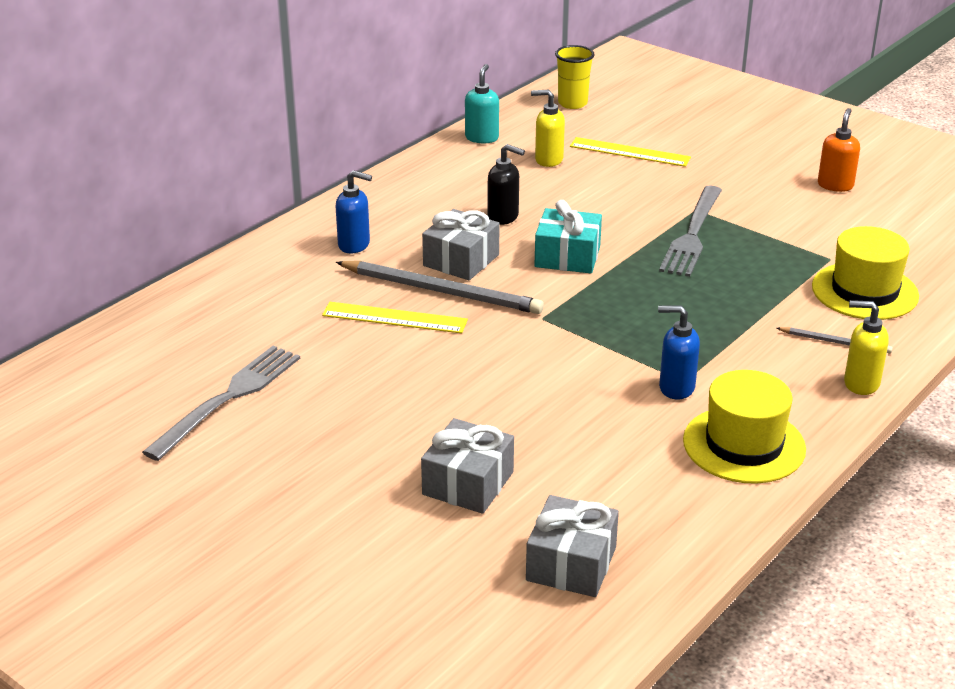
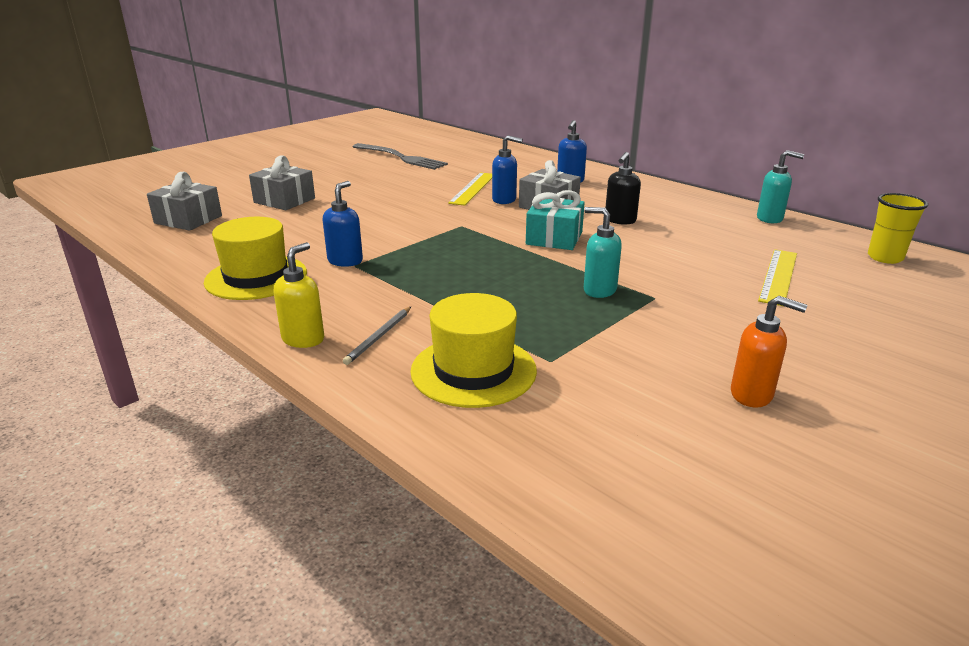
camera: 95 degrees right, 5 degrees down
grey pencil [336,261,544,314] -> blue soap dispenser [492,135,523,204]
yellow soap dispenser [531,89,565,167] -> none
grey fork [659,185,722,277] -> turquoise soap dispenser [584,207,622,298]

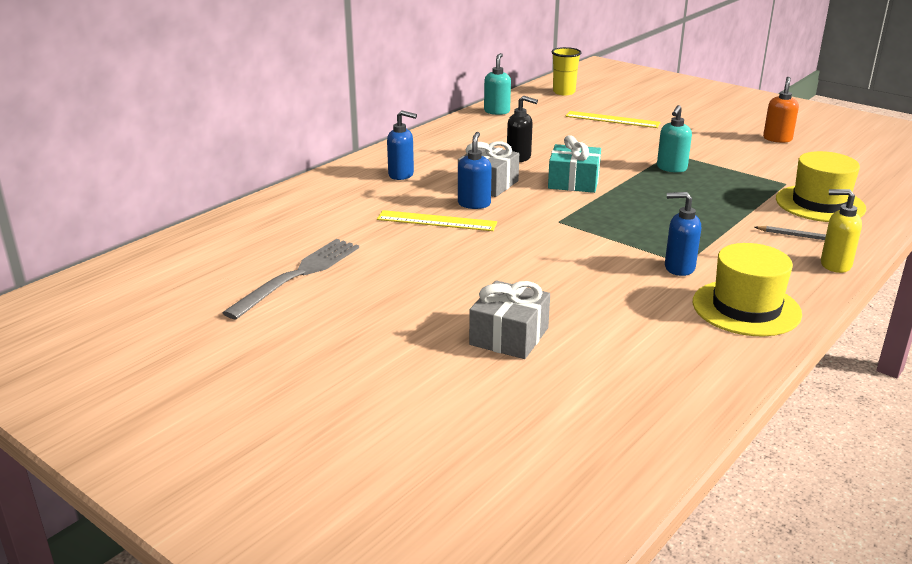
camera: 95 degrees left, 0 degrees up
grey gift [147,172,222,231] -> none

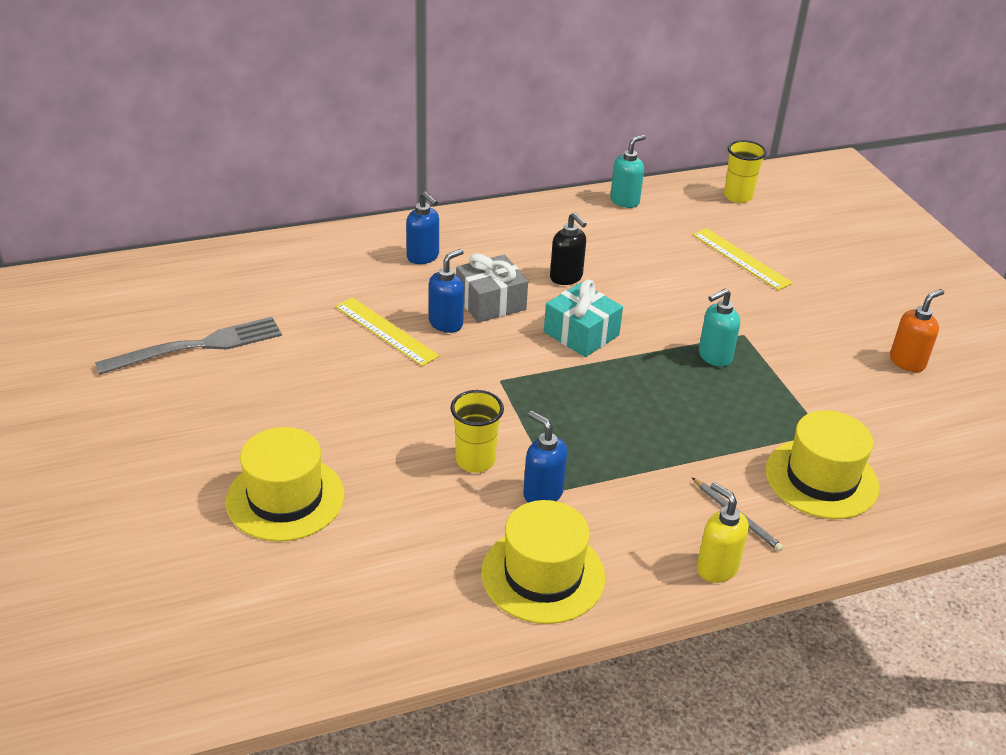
camera: 30 degrees right, 10 degrees up
grey gift [469,280,550,359] -> yellow hat [226,427,344,542]
none -> yellow cup [450,390,504,473]

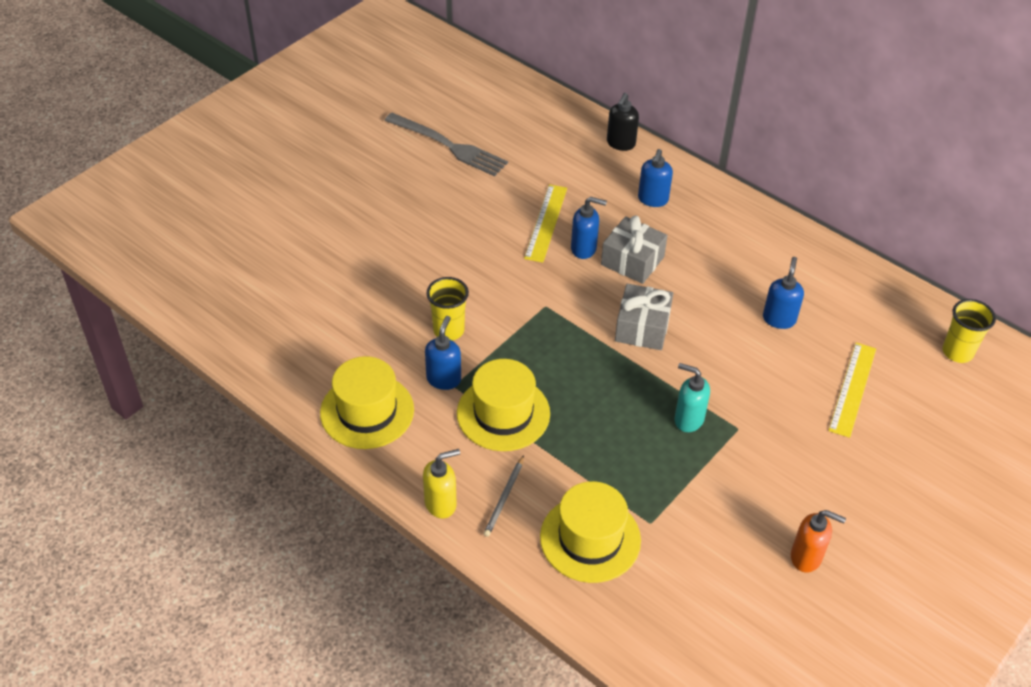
camera: 60 degrees right, 10 degrees up
yellow hat [226,427,344,542] -> yellow hat moved to [457,359,550,451]
turquoise gift [544,279,623,357] -> grey gift [615,284,673,350]
black soap dispenser [550,212,587,285] -> black soap dispenser moved to [607,93,639,151]
turquoise soap dispenser [610,135,646,208] -> none
yellow soap dispenser [697,482,749,583] -> yellow soap dispenser turned 45 degrees clockwise [423,449,460,518]
none -> blue soap dispenser [763,257,804,329]

